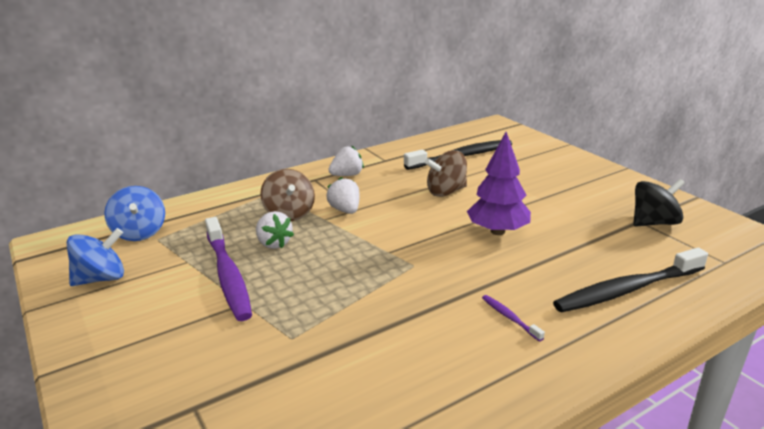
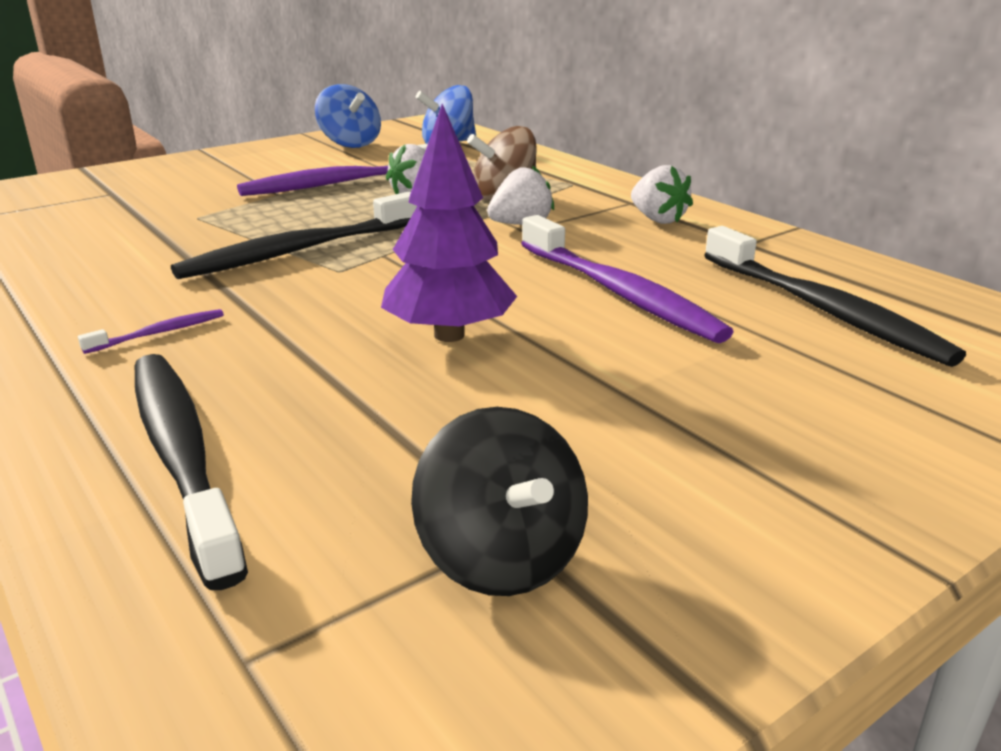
camera: 85 degrees right, 0 degrees up
brown spinning top [425,150,467,197] -> purple toothbrush [521,215,733,343]
none -> black toothbrush [171,192,417,279]

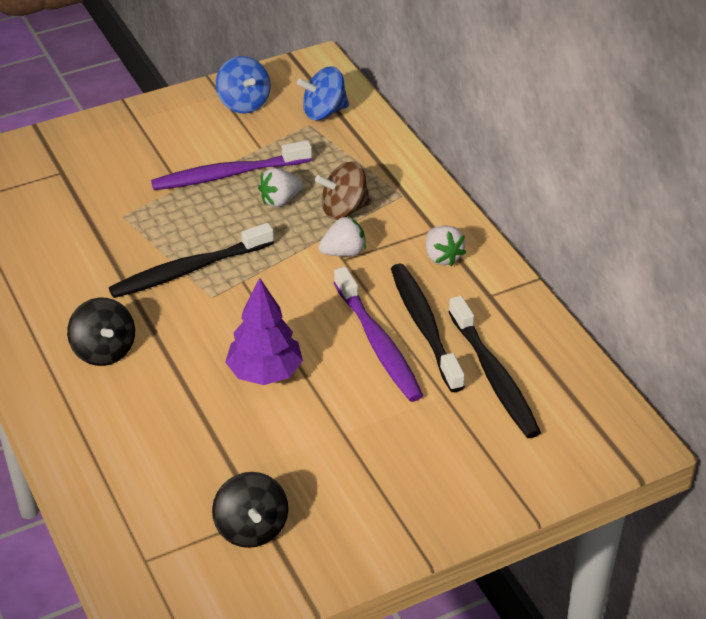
camera: 10 degrees right, 15 degrees up
purple toothbrush [78,309,224,354] -> black spinning top [67,298,135,366]
black toothbrush [135,354,248,590] -> black toothbrush moved to [391,264,465,392]

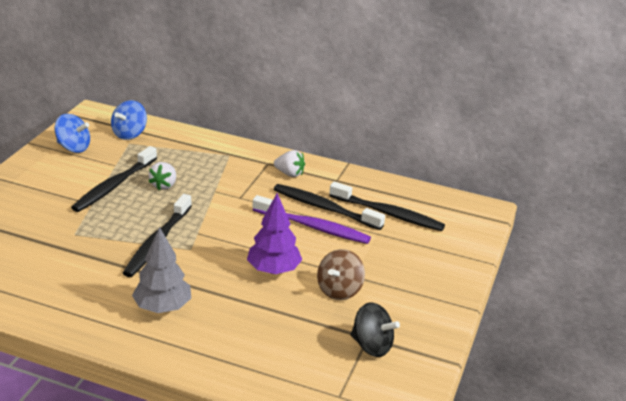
camera: 45 degrees left, 10 degrees down
black spinning top [67,298,135,366] -> grey tree [132,227,191,313]
purple toothbrush [151,140,312,190] -> black toothbrush [71,146,157,212]
brown spinning top [315,161,371,220] -> brown spinning top moved to [317,249,365,300]
white strawberry [319,216,366,256] -> none

